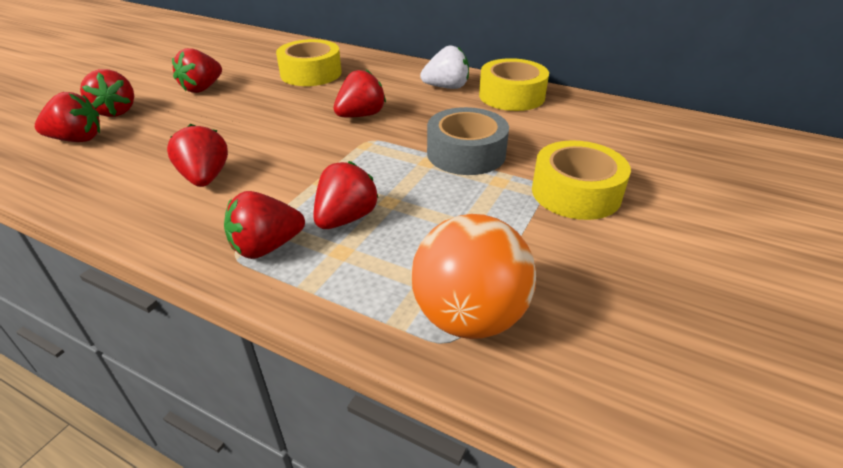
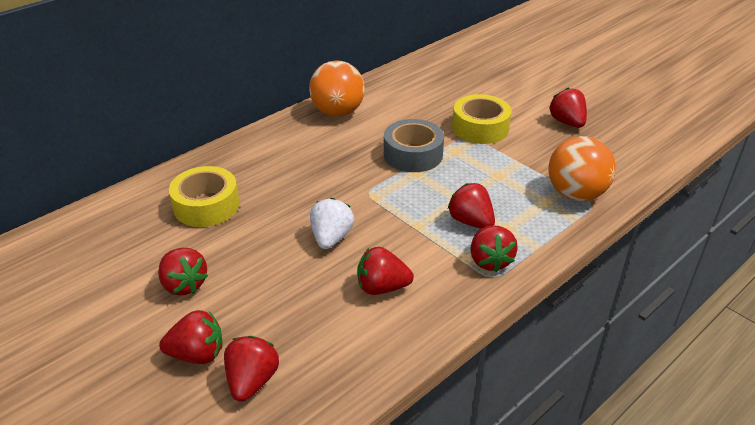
camera: 70 degrees left, 0 degrees up
red strawberry [334,70,386,117] -> red strawberry moved to [549,87,587,128]
white strawberry [420,46,469,89] -> white strawberry moved to [310,198,354,249]
yellow tape [479,58,549,111] -> orange ball [309,60,365,117]

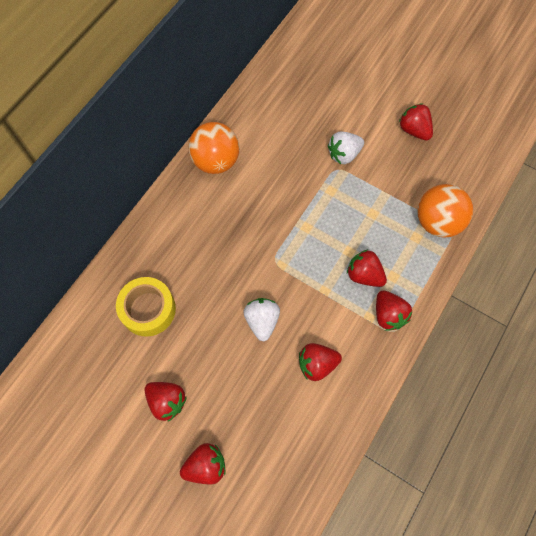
camera: 15 degrees left, 30 degrees up
red strawberry [224,336,279,402] -> none
grey tape [384,119,444,172] -> none
yellow tape [452,94,512,144] -> white strawberry [328,132,364,164]

